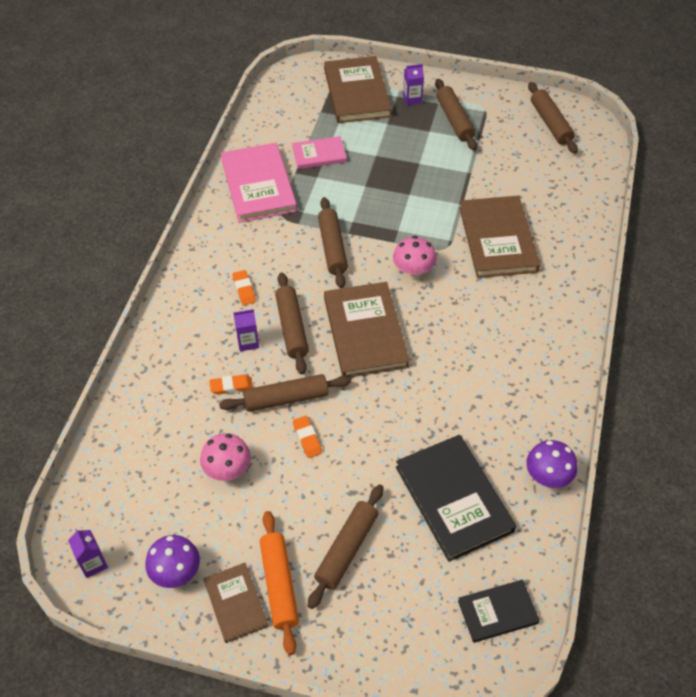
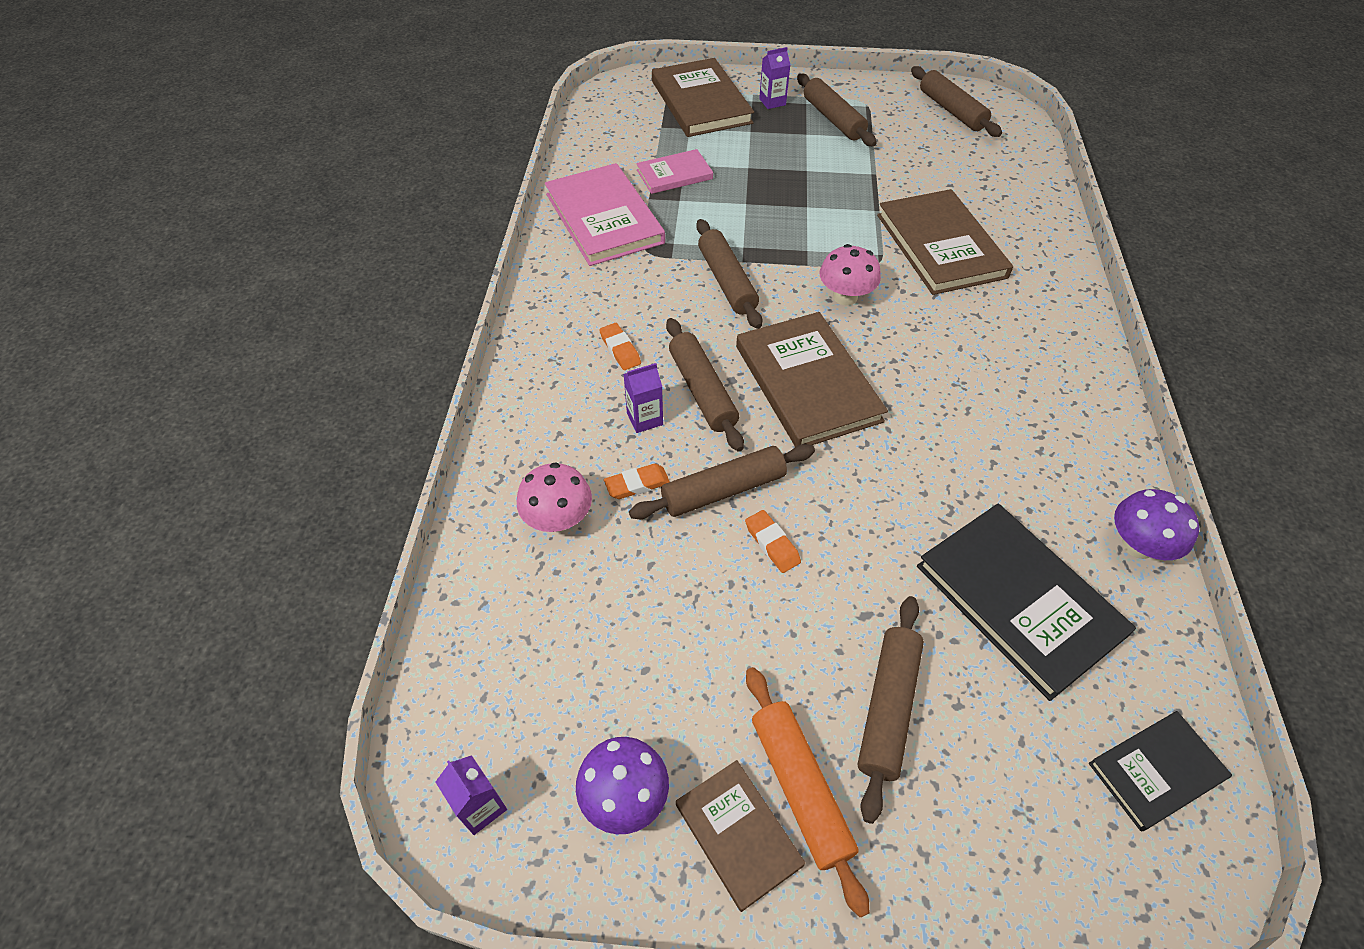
camera: 10 degrees left, 0 degrees up
pink mushroom [200,433,251,481] -> pink mushroom moved to [517,462,592,532]

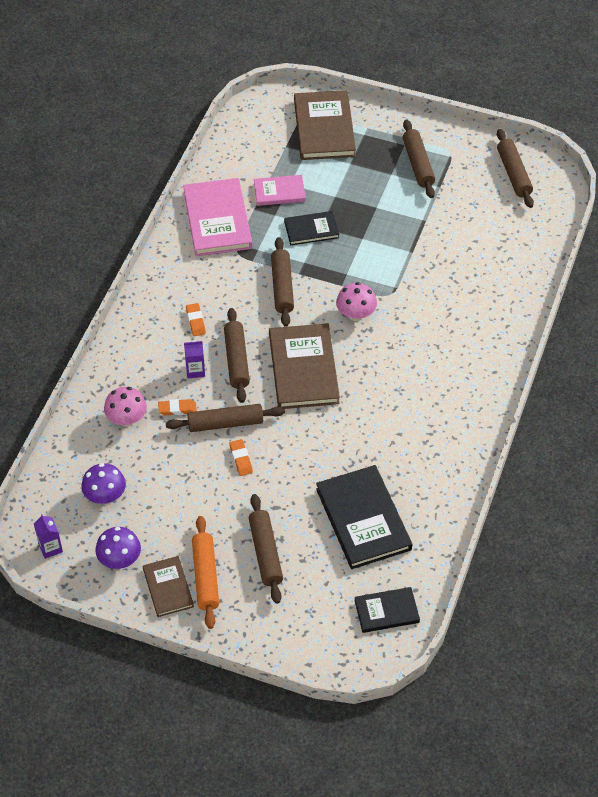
camera: 15 degrees right, 0 degrees up
purple carton [759,47,790,109] -> none
brown rolling pin [857,596,924,824] -> brown rolling pin turned 45 degrees counterclockwise [249,494,283,604]
brown book [877,189,1013,295] -> none
purple mushroom [1114,489,1199,560] -> purple mushroom moved to [81,463,126,504]
none -> black book [284,211,339,245]

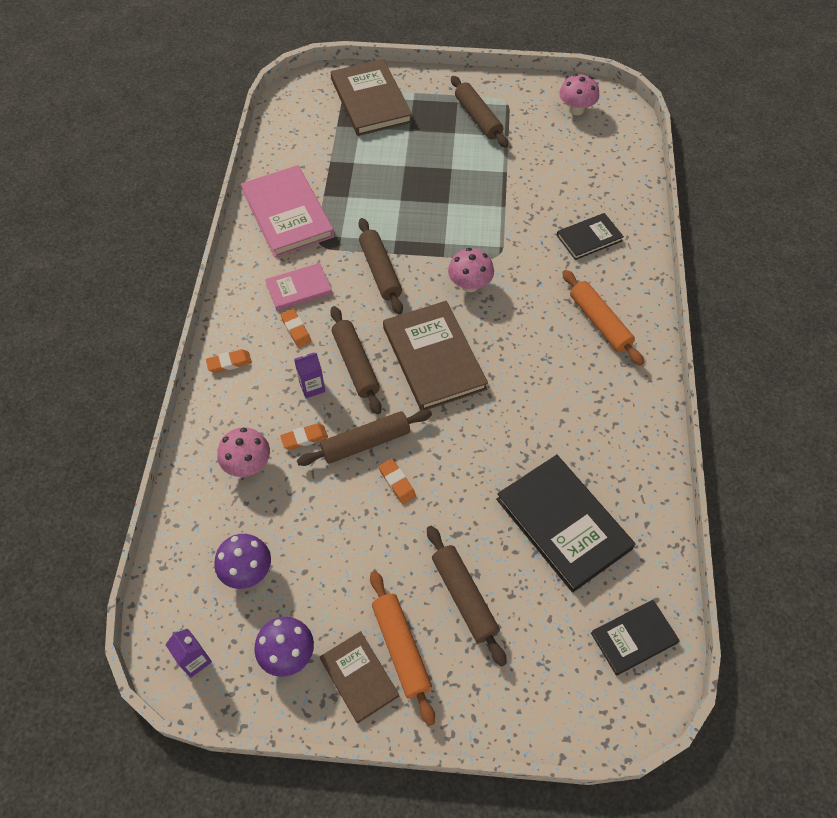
camera: 15 degrees left, 5 degrees up
pink book [254,175,306,206] -> pink book moved to [265,263,332,311]
black book [284,211,339,245] -> black book moved to [557,213,624,260]
brown rolling pin [497,129,534,208] -> pink mushroom [559,74,599,115]
none -> orange eraser [206,349,252,373]
none -> orange rolling pin [562,270,644,366]

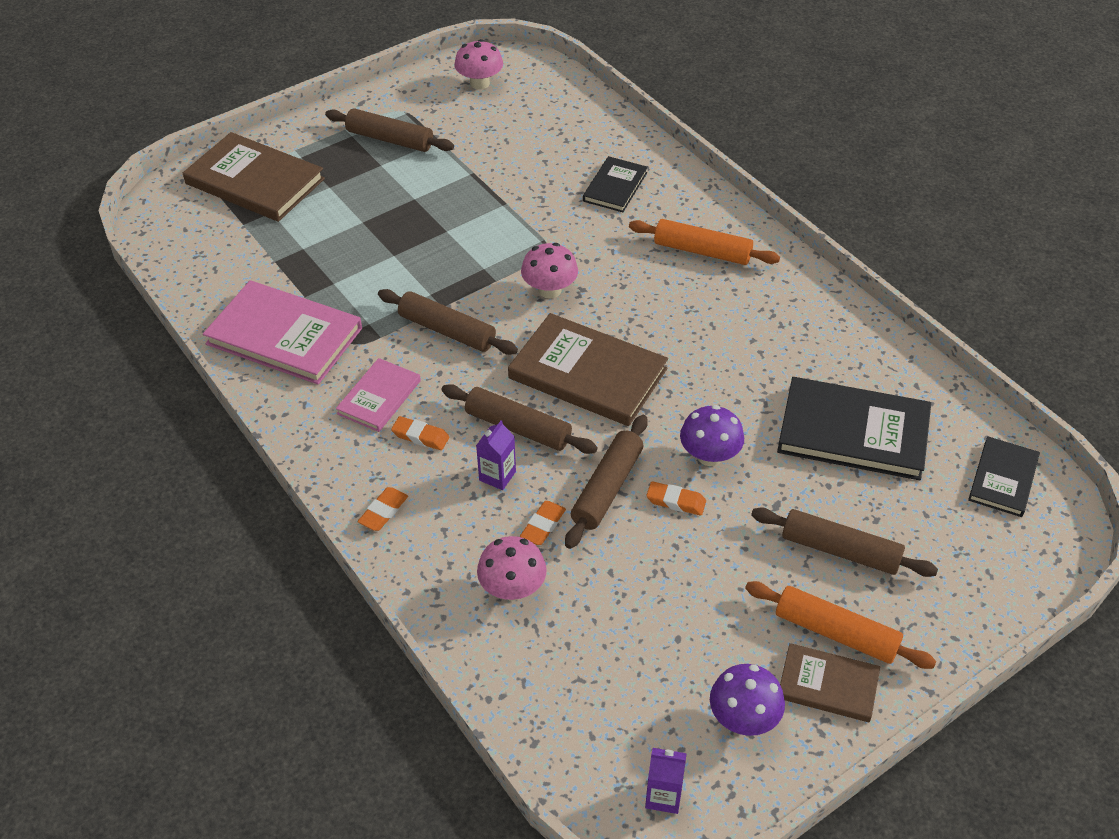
camera: 40 degrees left, 10 degrees down
purple mushroom [214,534,271,589] -> purple mushroom moved to [680,405,744,466]

